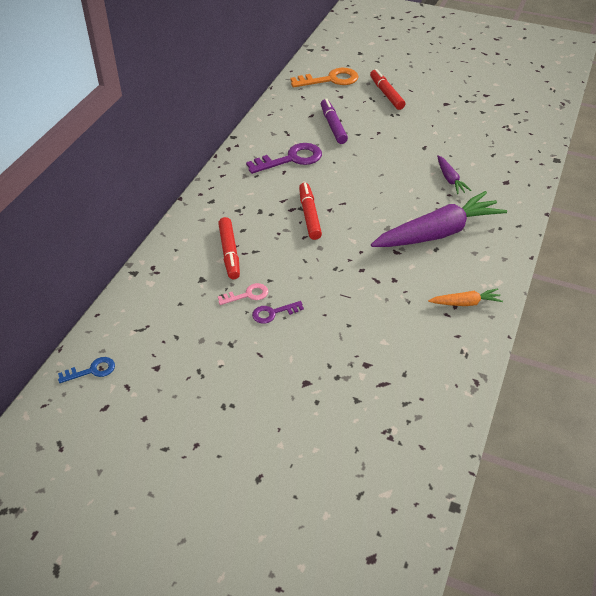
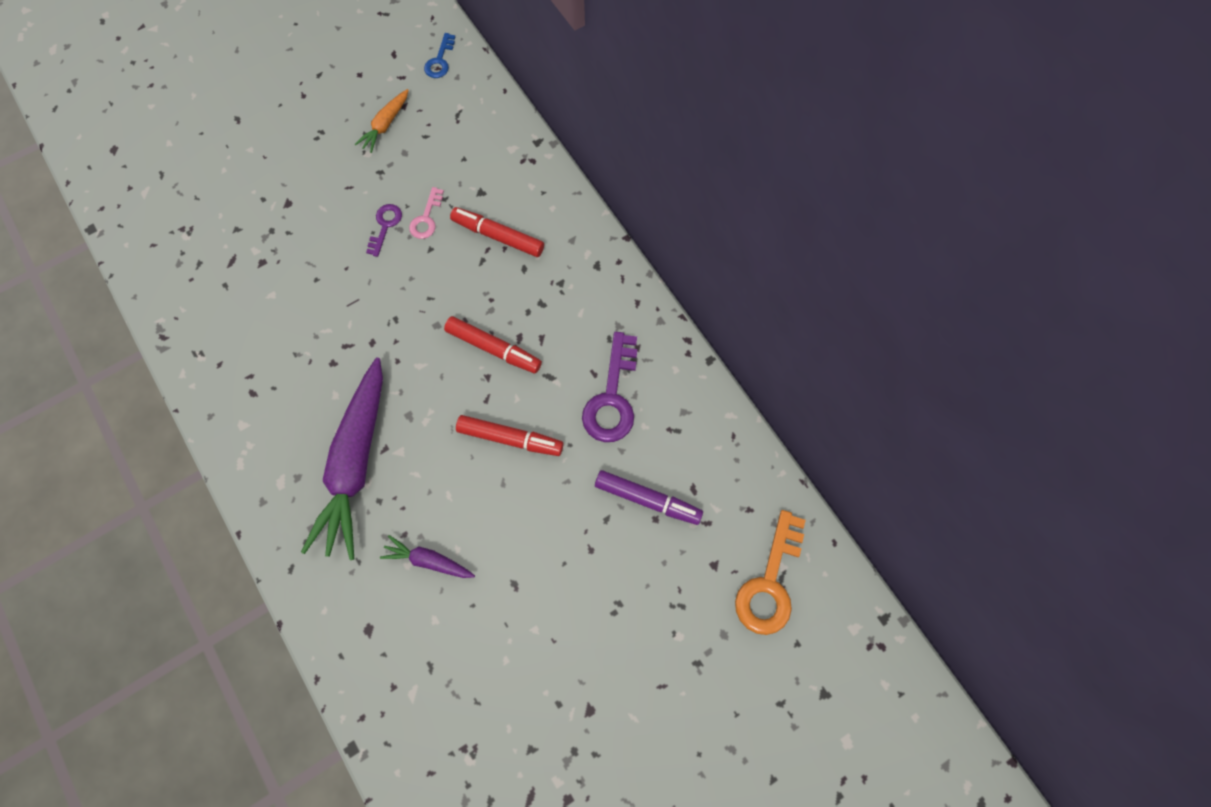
camera: 125 degrees right, 25 degrees up
red marker [370,69,405,110] -> red marker moved to [456,415,564,456]
orange carrot [428,288,503,306] -> orange carrot moved to [355,89,409,153]

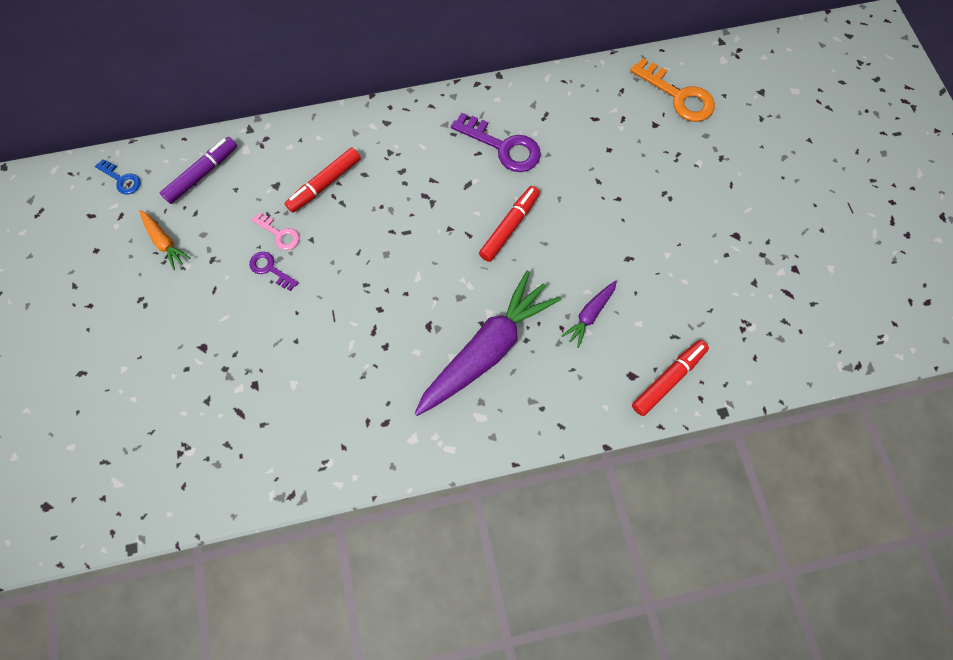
camera: 70 degrees left, 0 degrees up
purple carrot [301,358,383,560] -> purple carrot turned 75 degrees counterclockwise [415,270,561,416]
red marker [444,316,542,374] -> red marker moved to [632,340,709,416]
purple marker [595,470,703,525] -> purple marker moved to [160,137,237,204]

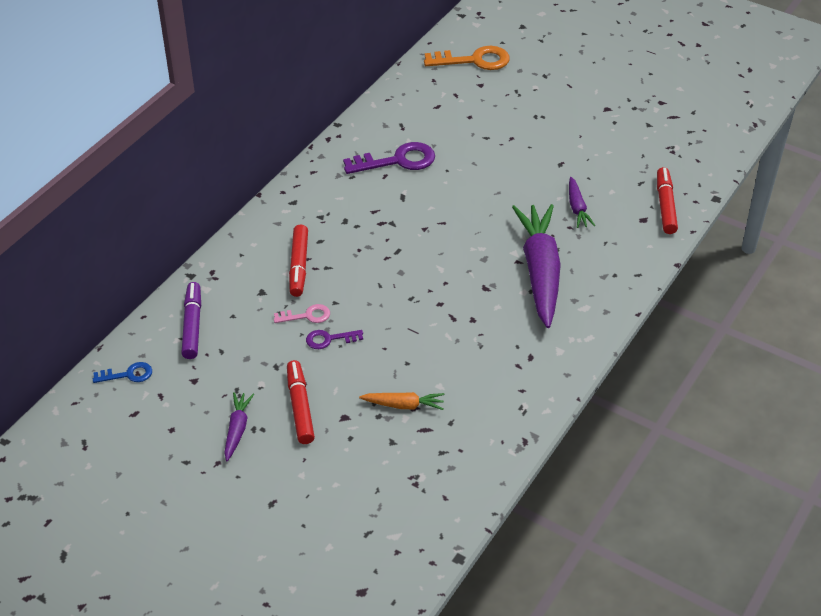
camera: 45 degrees left, 25 degrees down
orange carrot [139,210,190,270] -> orange carrot moved to [359,392,444,410]
red marker [479,186,540,262] -> red marker moved to [287,360,315,444]
none -> purple carrot [224,392,254,461]

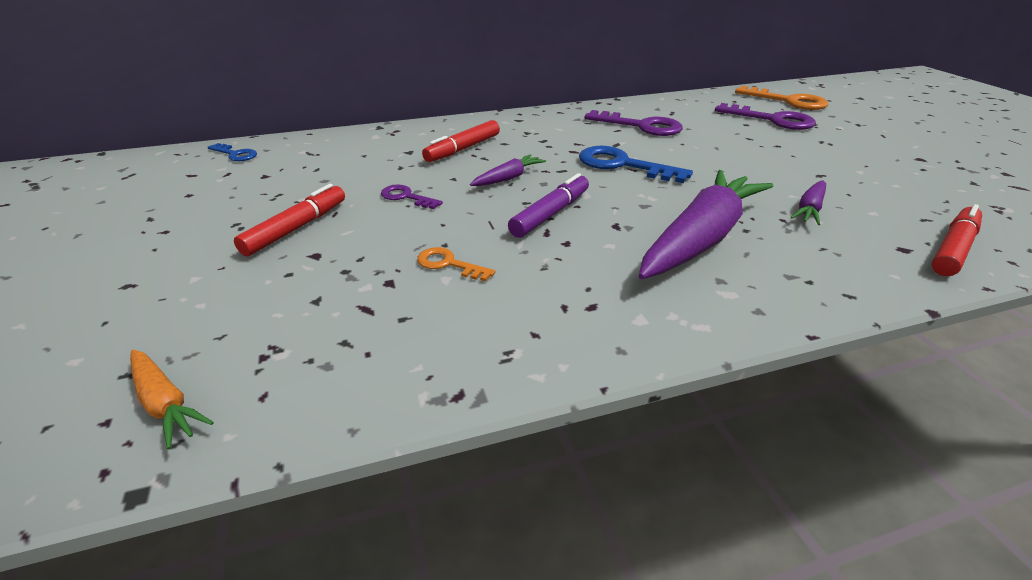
camera: 40 degrees right, 10 degrees down
purple marker [181,282,201,359] -> purple marker moved to [508,173,589,238]
purple carrot [224,392,254,461] -> purple carrot moved to [470,154,546,186]
pink key [274,304,330,323] -> none
orange carrot [359,392,444,410] -> orange carrot moved to [130,350,214,449]
none -> orange key [417,247,495,282]
none -> blue key [579,146,693,183]
none -> purple key [715,103,816,130]

